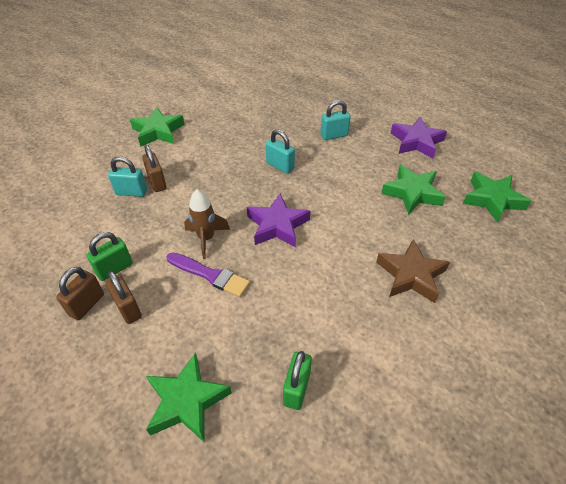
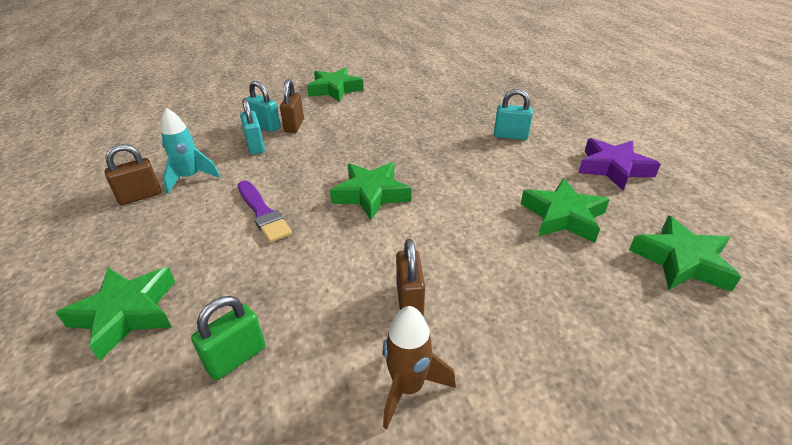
camera: 30 degrees right, 10 degrees down
green padlock [87,232,133,281] -> turquoise rocket [161,108,220,194]
brown padlock [105,271,142,324] -> brown padlock moved to [396,239,425,316]
brown rocket [184,189,230,259] -> brown rocket moved to [382,306,456,429]
purple star [247,193,310,248] -> green star [330,162,411,220]
turquoise padlock [266,129,295,174] -> turquoise padlock moved to [240,98,265,155]
brown star [376,239,450,303] -> none

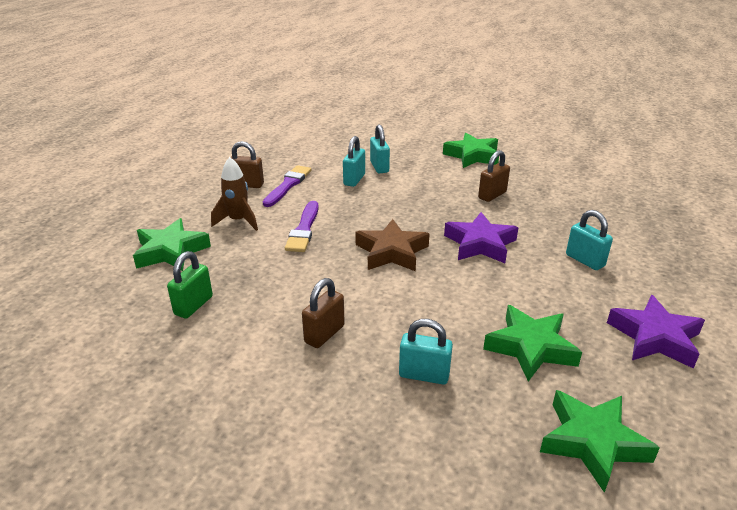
camera: 40 degrees right, 5 degrees down
turquoise rocket [161,108,220,194] -> purple brush [263,165,311,207]
green padlock [191,296,265,380] -> green padlock turned 60 degrees counterclockwise [167,251,213,318]
brown padlock [280,79,304,133] -> brown padlock moved to [478,150,510,202]
green star [330,162,411,220] -> brown star [355,219,429,271]
brown rocket [382,306,456,429] -> brown rocket moved to [211,157,258,231]
none -> turquoise padlock [399,319,453,384]
none -> purple star [444,212,519,263]

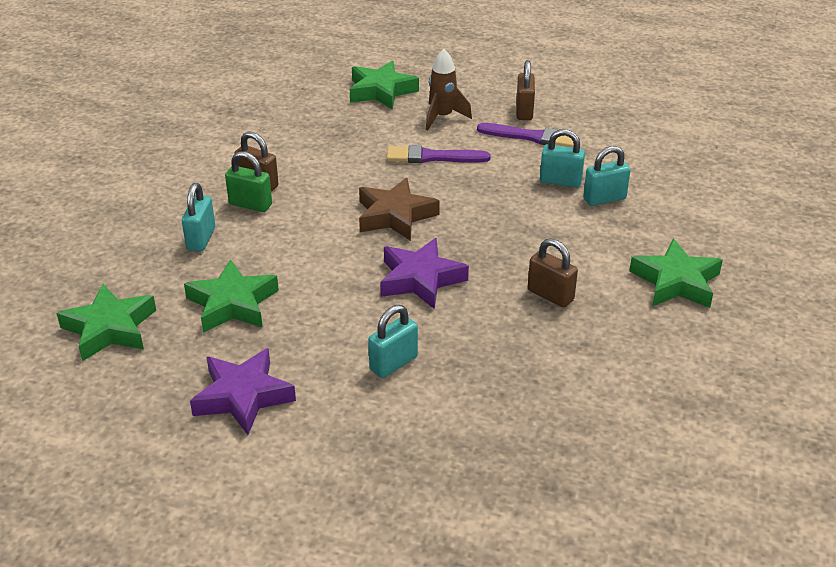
camera: 85 degrees right, 5 degrees up
green padlock [167,251,213,318] -> green padlock moved to [225,151,272,212]

